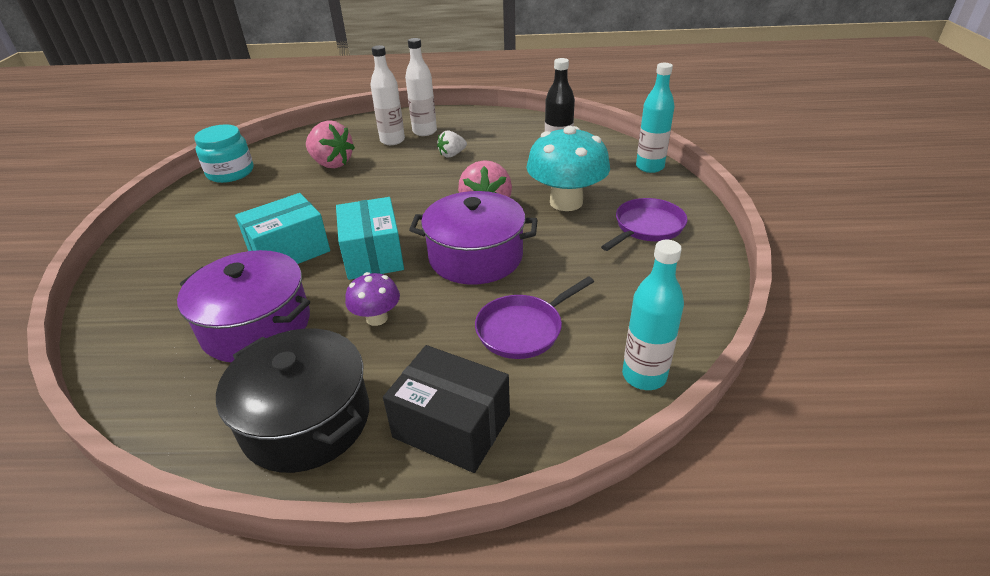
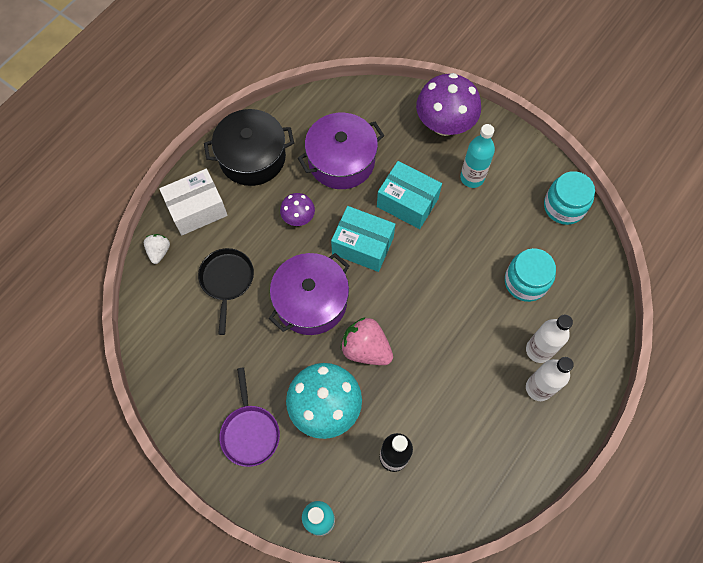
camera: 125 degrees right, 30 degrees up
turquoise box [235,193,330,264] -> turquoise box turned 60 degrees counterclockwise [377,161,442,229]
pink strawberry [306,120,355,168] -> turquoise jar [505,248,556,302]
black box [383,345,510,473] -> white box [159,169,228,235]
white strawberry [437,130,467,158] -> white strawberry moved to [144,234,170,264]
purple pan [475,276,594,359] -> black pan [198,248,254,335]
turquoise bottle [622,240,684,390] -> turquoise bottle moved to [460,124,495,188]
none -> purple mushroom [416,73,481,136]

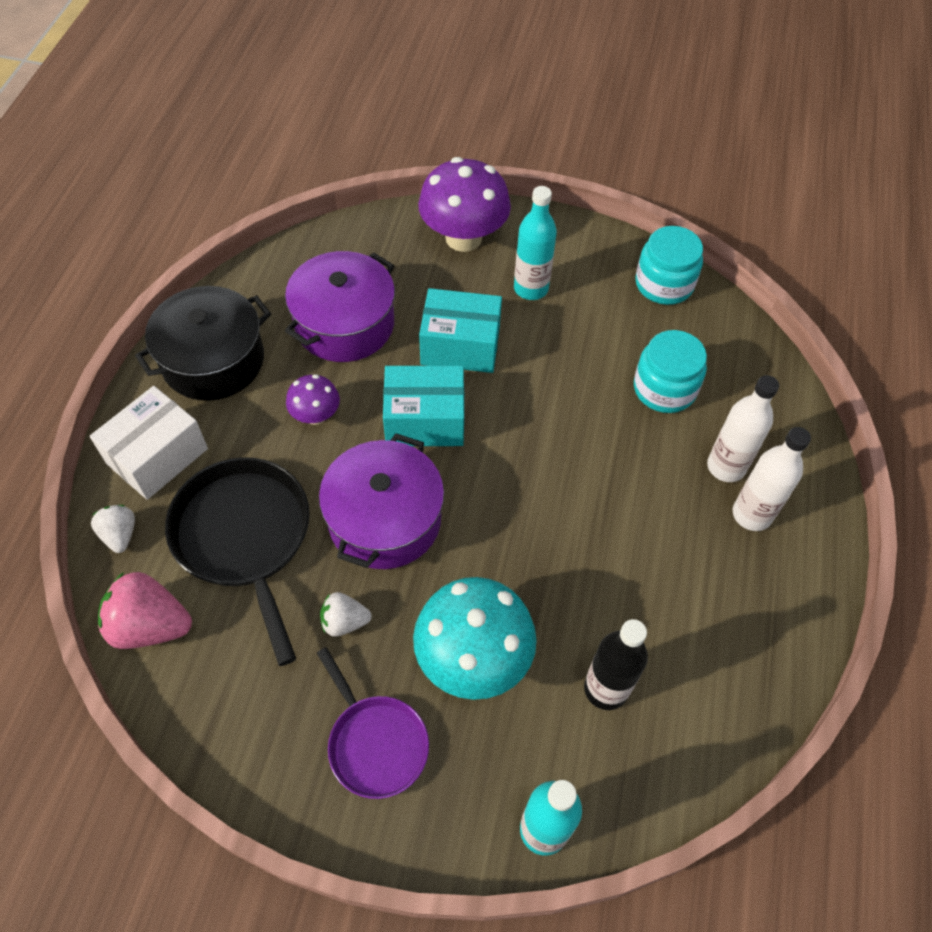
camera: 25 degrees left, 10 degrees down
black pan [198,248,254,335] -> black pan [165,457,310,666], size x1.59
pink strawberry [341,317,393,365] -> pink strawberry moved to [98,572,192,649]
none -> white strawberry [320,592,372,637]

